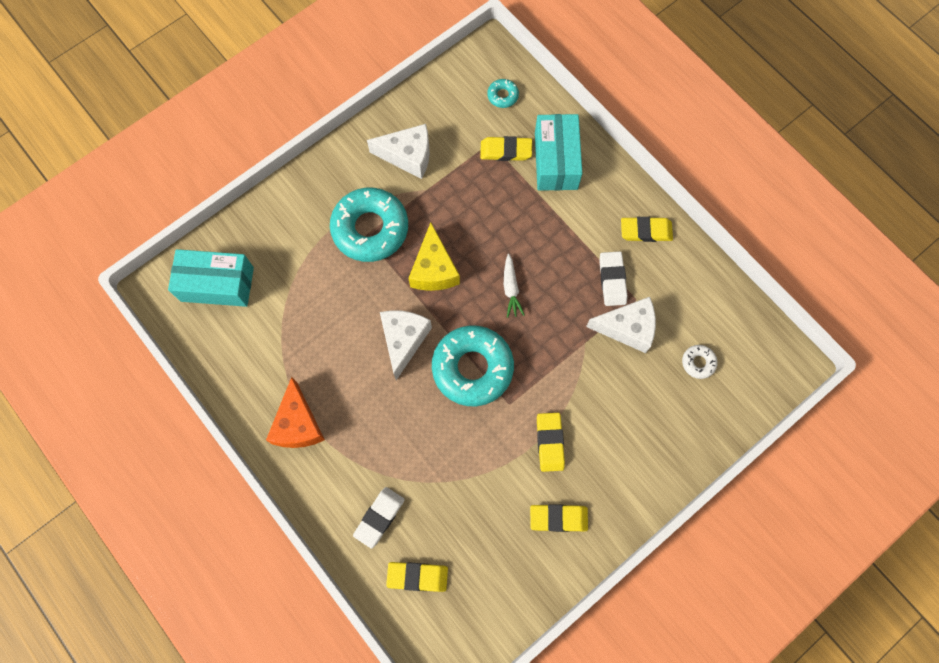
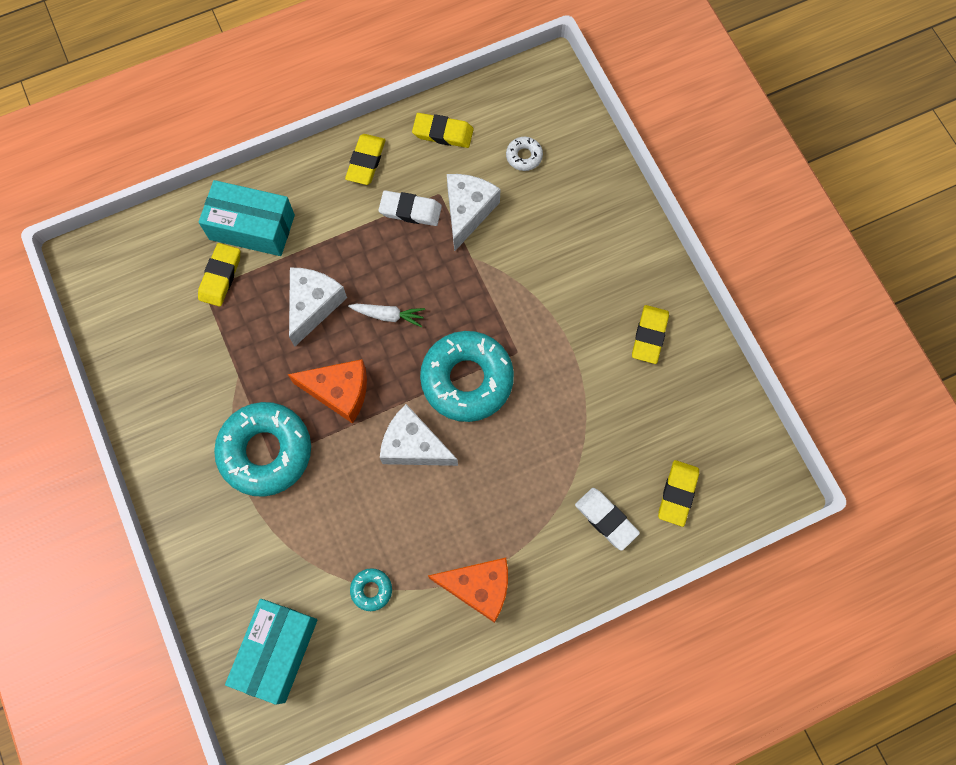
camera: 75 degrees left, 0 degrees up
white cheese [367,124,430,179] -> white cheese moved to [289,268,347,347]
yellow cheese [408,222,460,291] -> orange cheese [287,359,367,424]
turquoise donut [487,79,519,108] -> turquoise donut moved to [350,568,392,611]
yellow eraser [537,413,565,472] -> yellow eraser moved to [412,113,474,148]

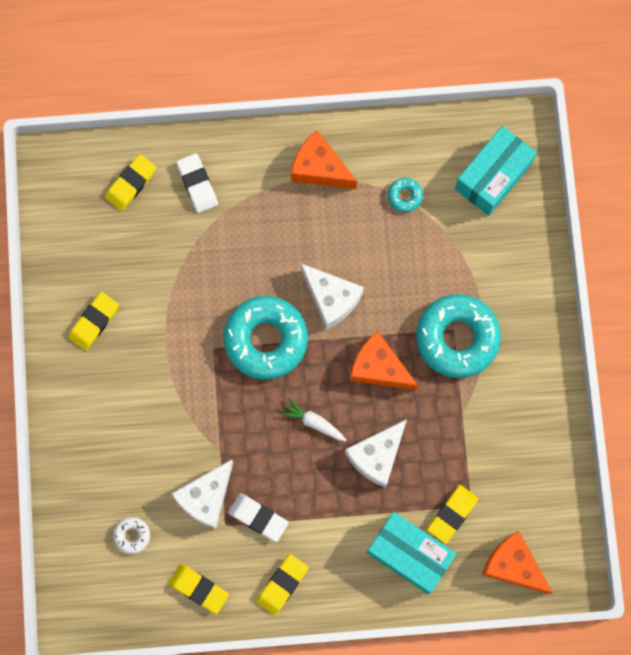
camera: 160 degrees left, 5 degrees up
none -> orange cheese [482,531,553,594]

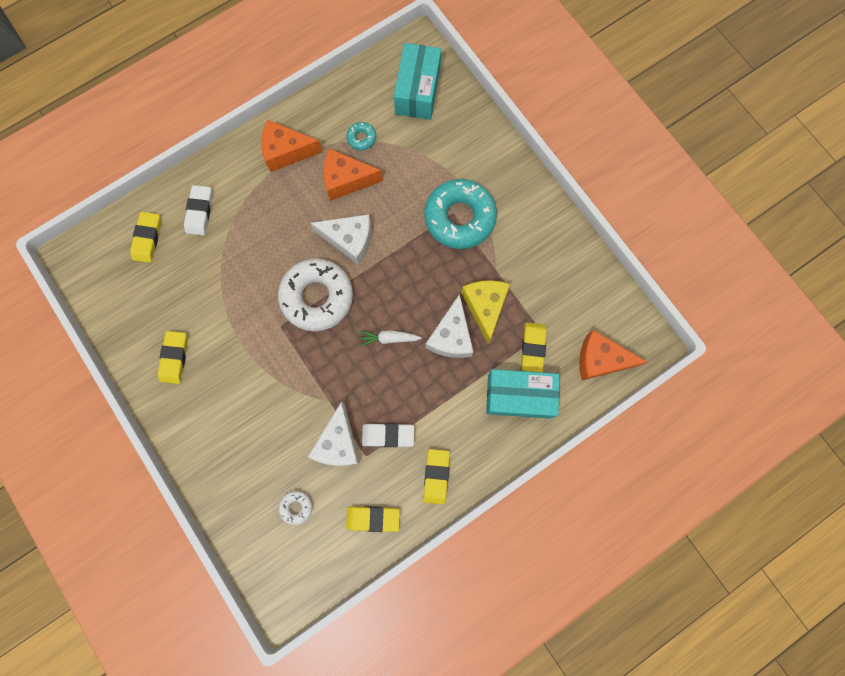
camera: 30 degrees left, 0 degrees up
white eraser [176,153,218,213] -> white eraser turned 60 degrees clockwise [184,185,213,235]
turquoise donut [223,296,308,380] -> white donut [278,258,353,332]
orange cheese [350,331,418,390] -> orange cheese moved to [323,148,383,201]
none -> yellow cheese [461,280,510,344]

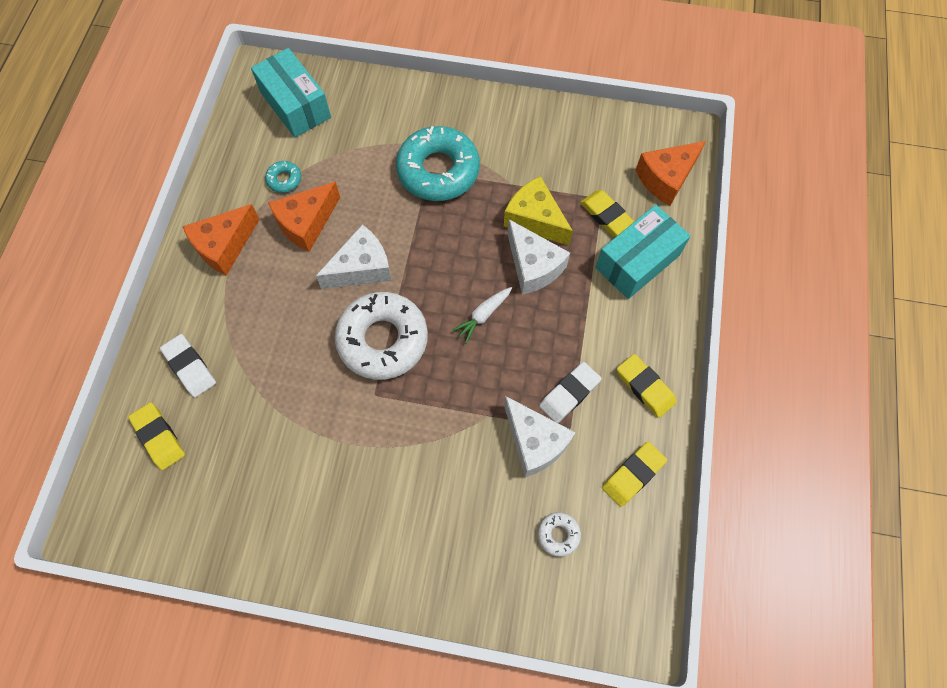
camera: 45 degrees left, 10 degrees down
yellow eraser [158,331,188,384] -> none

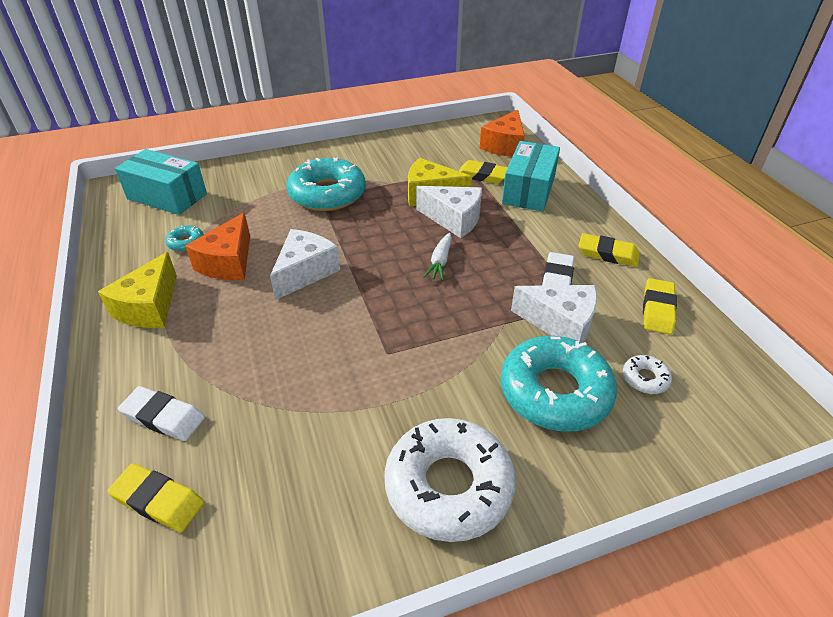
camera: 30 degrees left, 25 degrees down
orange cheese [182,204,260,276] -> yellow cheese [98,252,177,328]
white donut [335,292,428,380] -> white donut moved to [384,418,516,542]
none -> turquoise donut [501,336,617,432]

